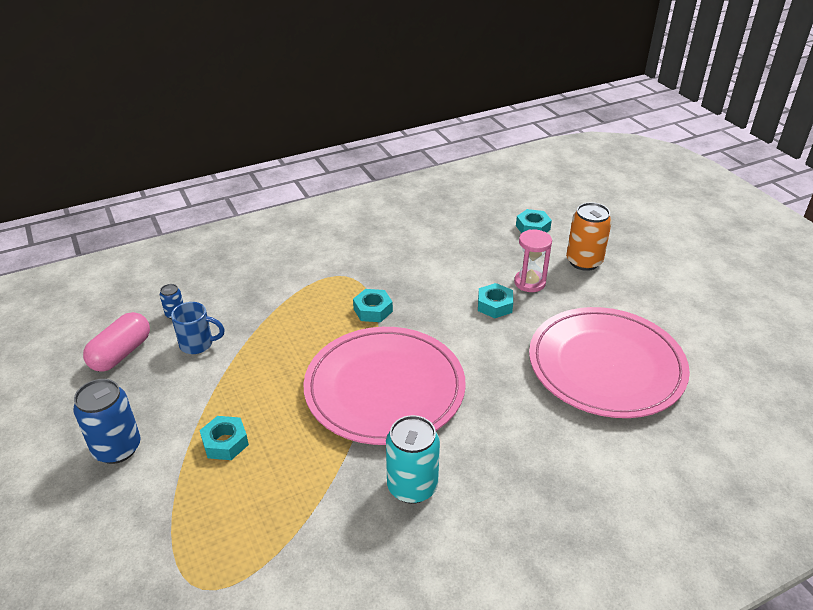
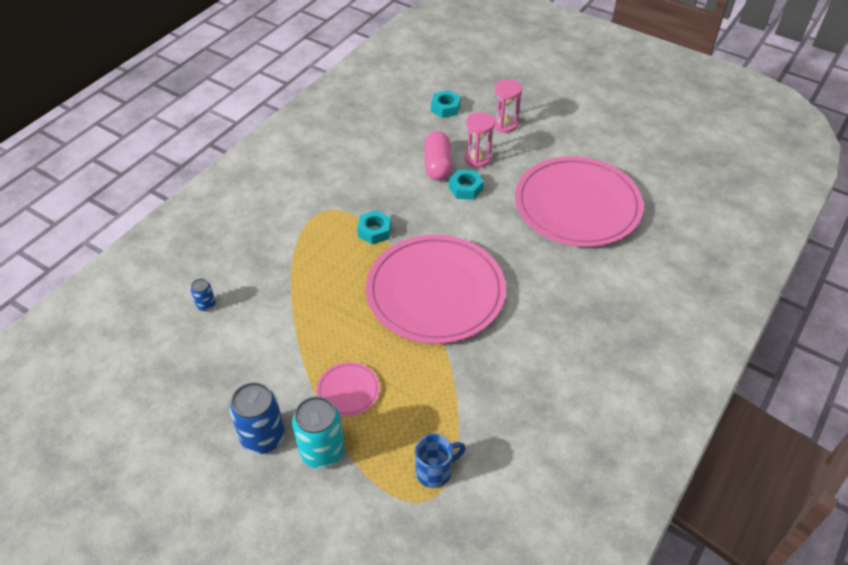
camera: 30 degrees left, 10 degrees up
pink capsule [83,312,150,372] -> pink capsule moved to [424,131,453,181]
blue mug [171,302,225,354] -> blue mug moved to [415,434,466,488]
turquoise nut [200,416,249,460] -> pink plate [316,362,380,416]
turquoise can [386,415,440,504] -> turquoise can moved to [292,396,345,469]
orange can [566,202,612,271] -> pink hourglass [493,79,522,133]

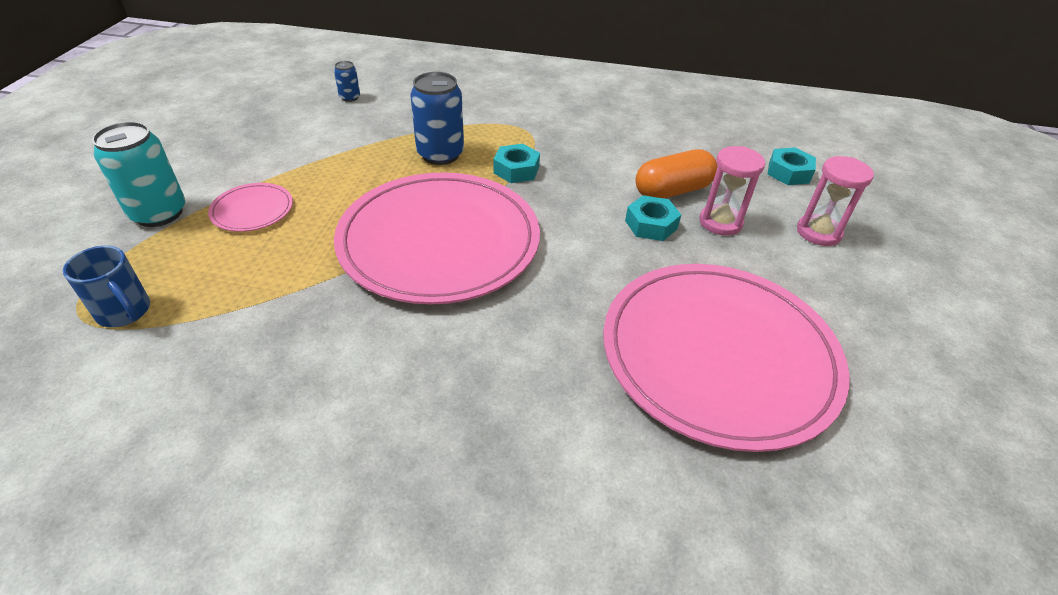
camera: 65 degrees right, 5 degrees down
blue can [229,382,285,454] -> blue can moved to [410,72,464,165]
pink capsule [424,131,453,181] -> orange capsule [635,149,718,199]

